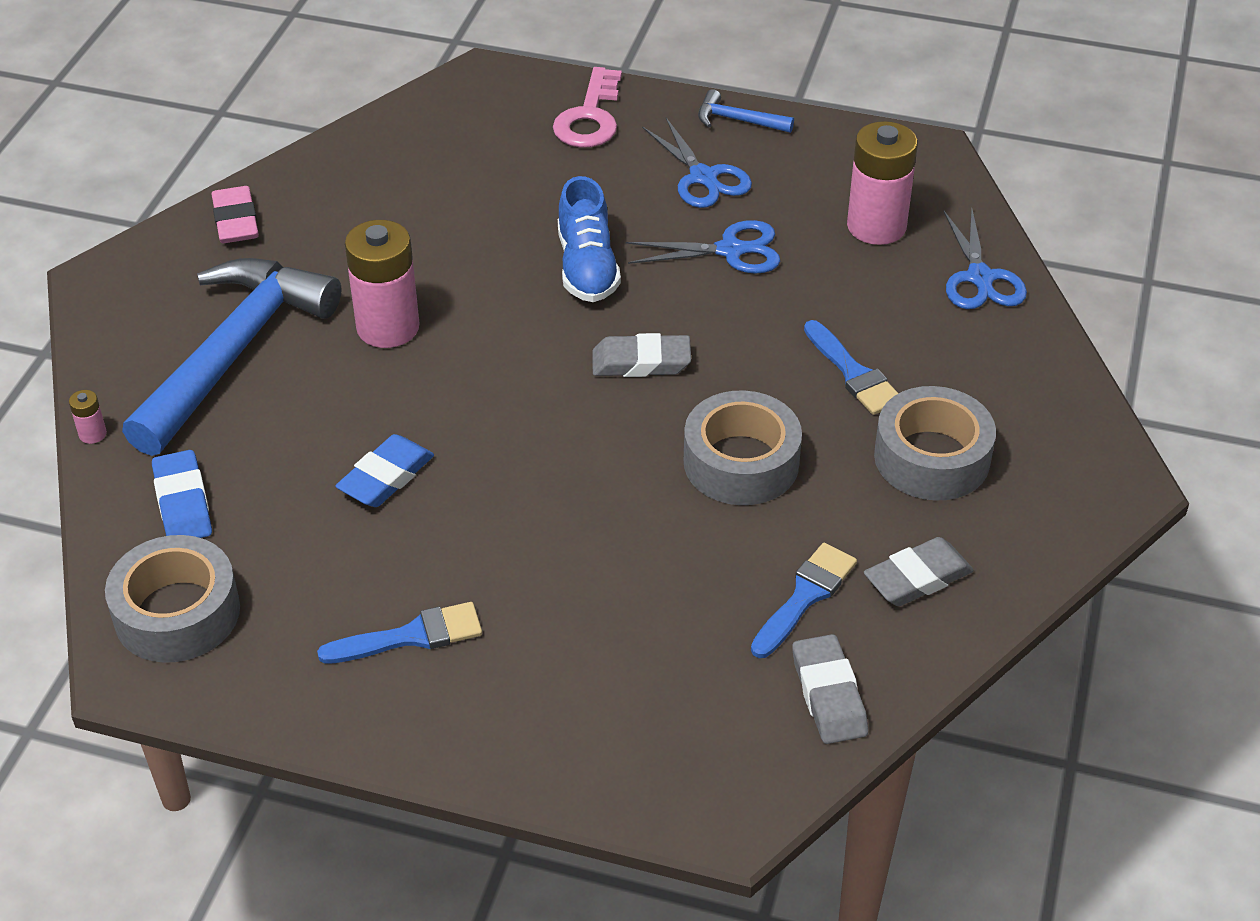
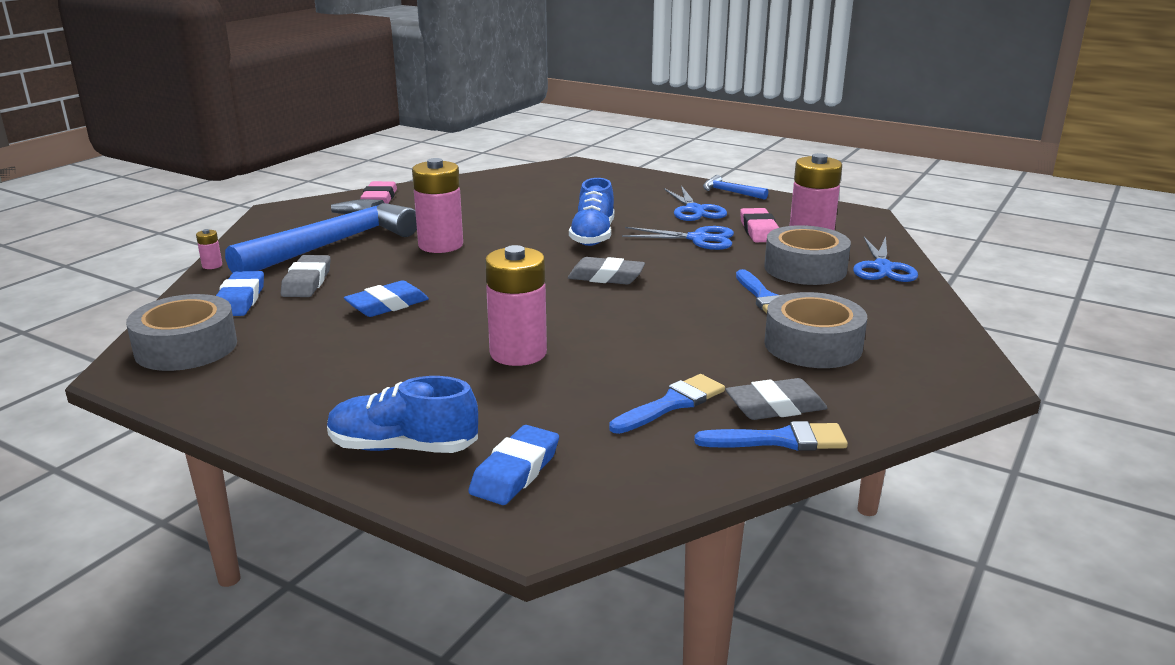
camera: 15 degrees right, 20 degrees down
blue brush [317,602,482,664] -> blue brush moved to [694,421,848,451]
pink key [553,67,622,148] -> none
grey tape [684,390,802,505] -> grey tape moved to [764,225,851,285]
grey eraser [792,634,868,744] -> grey eraser moved to [281,255,331,297]
none -> blue shoe [327,376,478,453]
none -> blue eraser [468,425,559,505]
none -> pink battery [485,245,547,366]
none -> pink eraser [740,208,779,242]

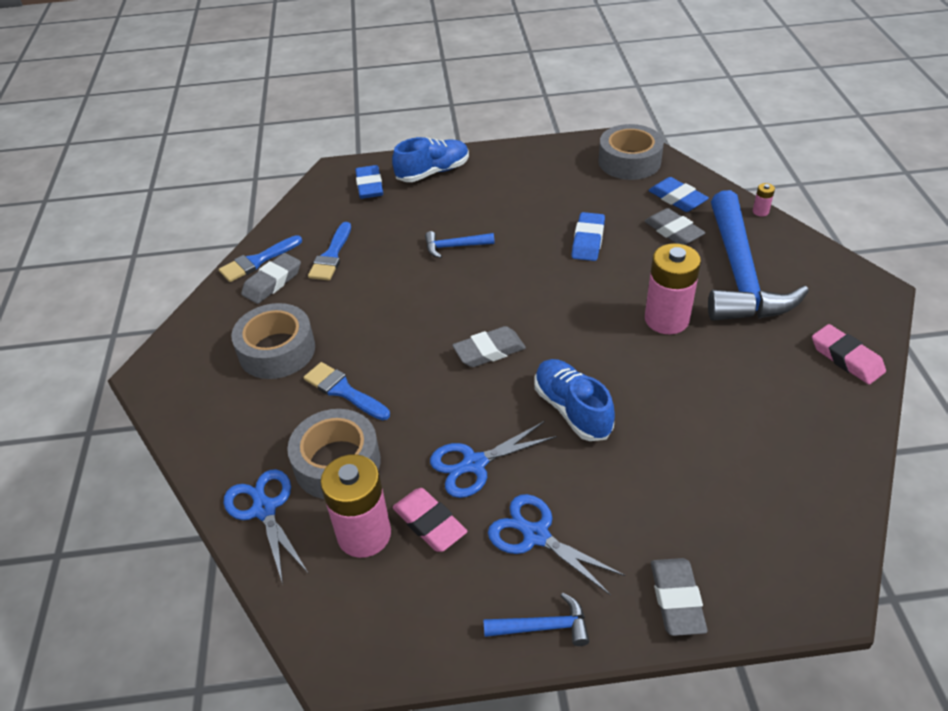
camera: 145 degrees right, 20 degrees up
pink battery [485,245,547,366] -> blue hammer [425,231,495,258]
none -> grey eraser [651,558,708,636]

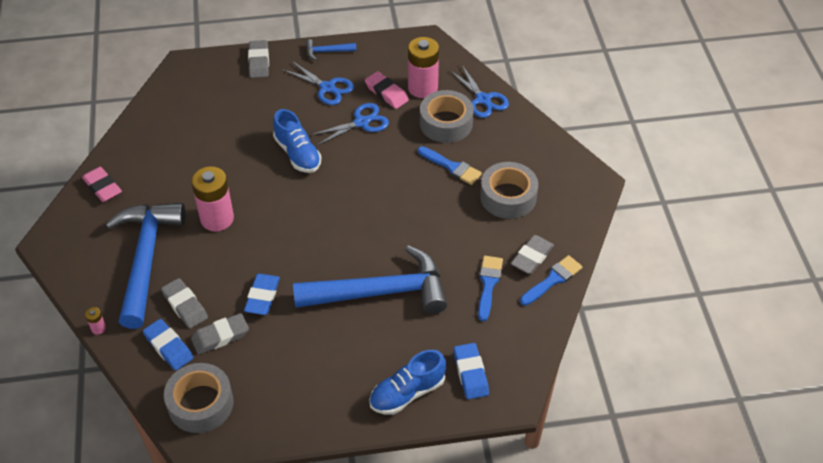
camera: 175 degrees right, 5 degrees up
blue hammer [425,231,495,258] -> blue hammer [293,245,447,314], size x2.45
grey eraser [452,326,526,367] -> grey eraser moved to [191,313,249,354]

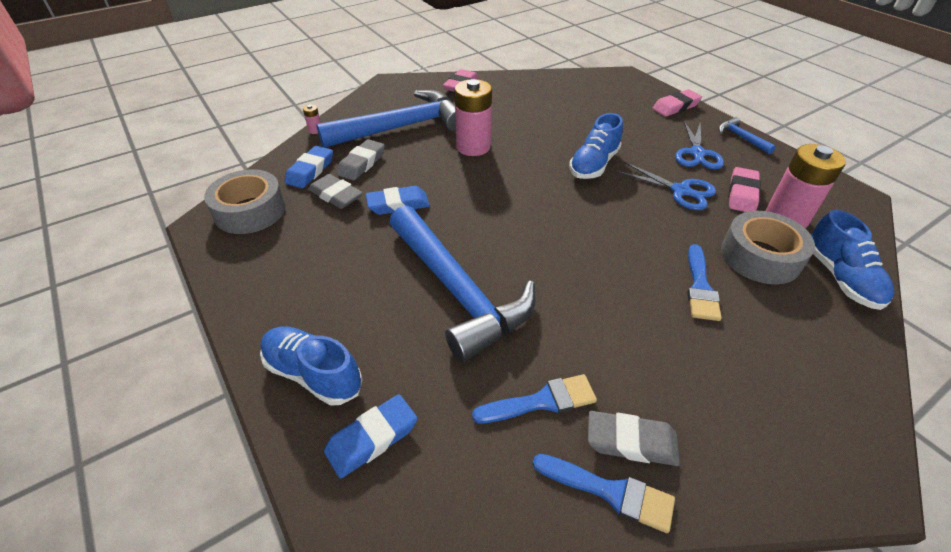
camera: 65 degrees right, 5 degrees down
grey eraser [248,40,269,78] -> pink eraser [652,89,702,117]
blue scissors [449,65,509,118] -> blue shoe [811,210,894,310]
grey tape [480,162,538,219] -> none

